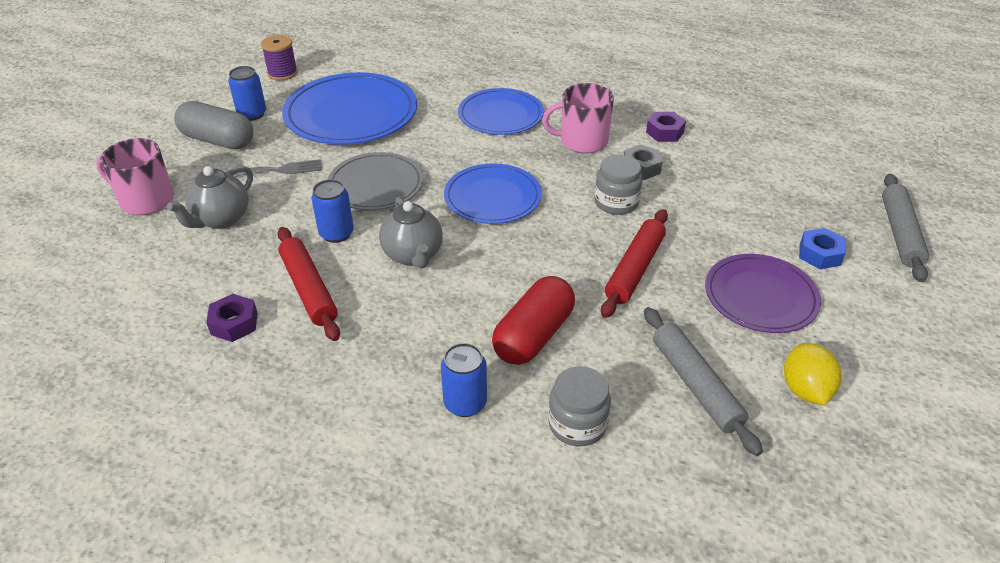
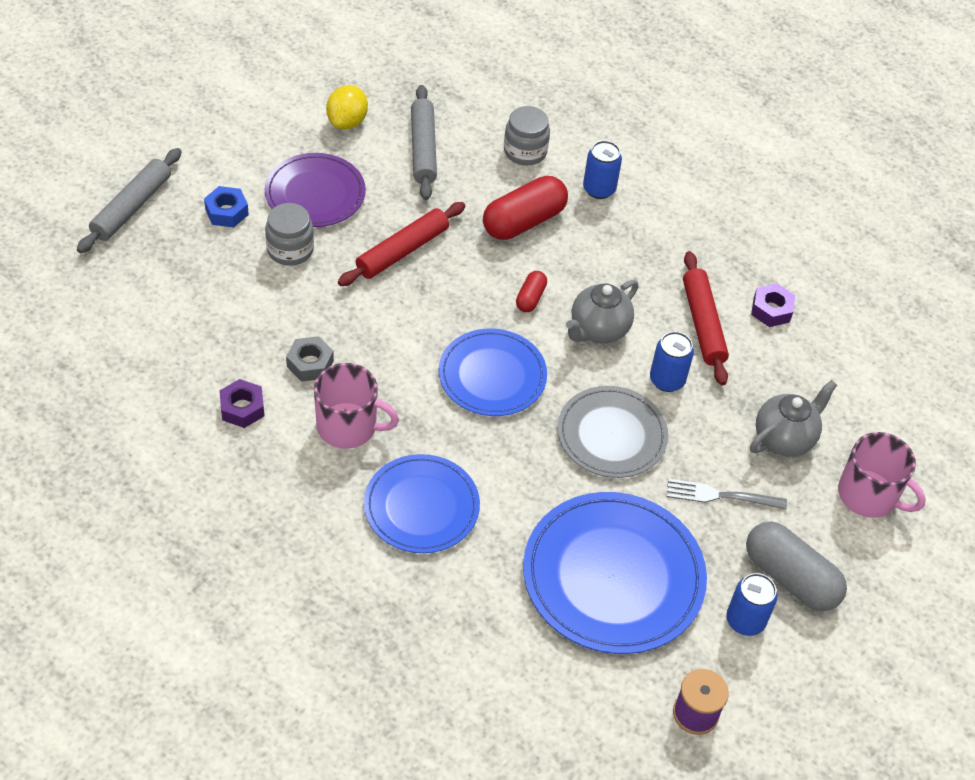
camera: 165 degrees left, 10 degrees up
grey teapot [379,197,443,269] -> grey teapot turned 135 degrees counterclockwise [566,280,638,343]
grey jar [594,155,642,215] -> grey jar moved to [265,203,314,266]
none -> red capsule [516,271,547,312]

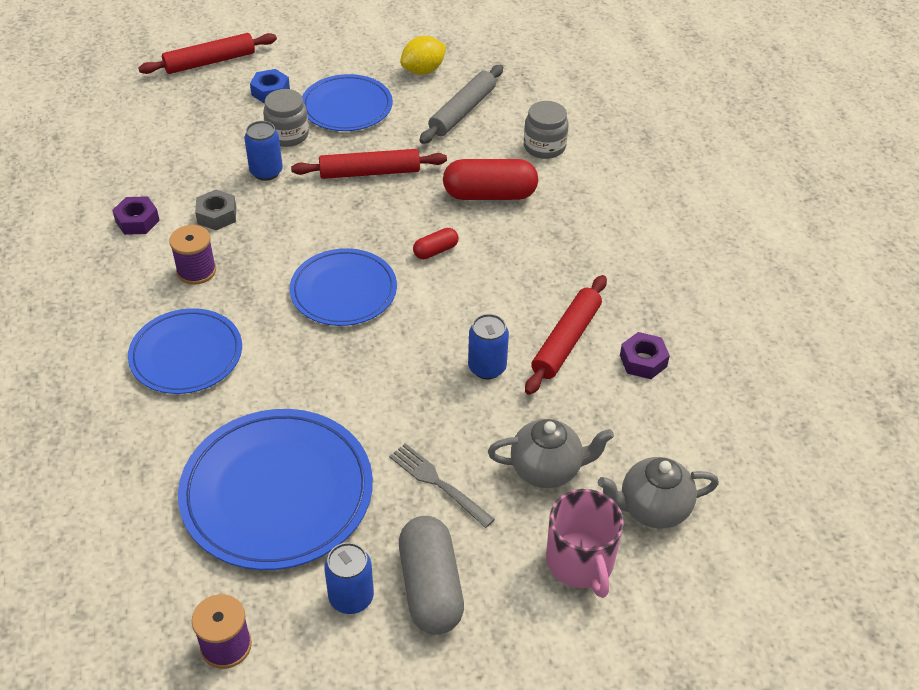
camera: 40 degrees right, 5 degrees down
grey rolling pin [77,148,182,254] -> red rolling pin [138,33,277,74]
purple plate [265,153,366,227] -> blue plate [302,74,393,131]
pink mug [314,363,399,449] -> purple spool [169,225,216,285]
grey plate [557,386,668,478] -> none
grey teapot [566,280,638,343] -> grey teapot moved to [598,457,719,529]
blue can [583,141,622,199] -> blue can moved to [244,121,283,181]

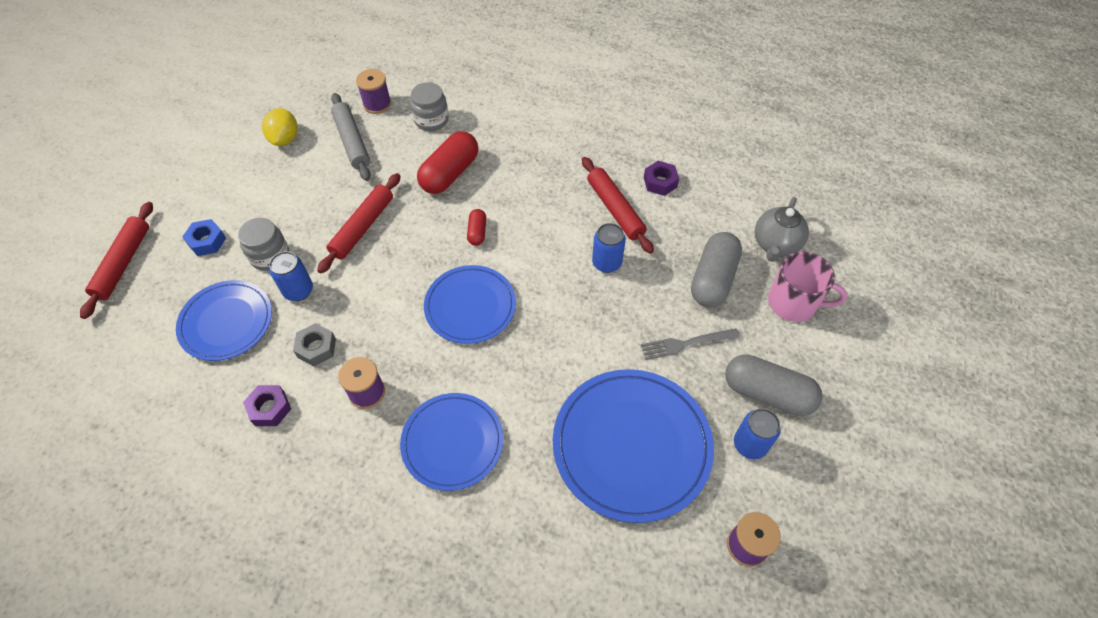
camera: 55 degrees left, 10 degrees up
blue plate [302,74,393,131] -> blue plate moved to [176,280,272,361]
grey teapot [488,419,614,488] -> grey capsule [691,232,742,307]
none -> purple spool [356,69,391,114]

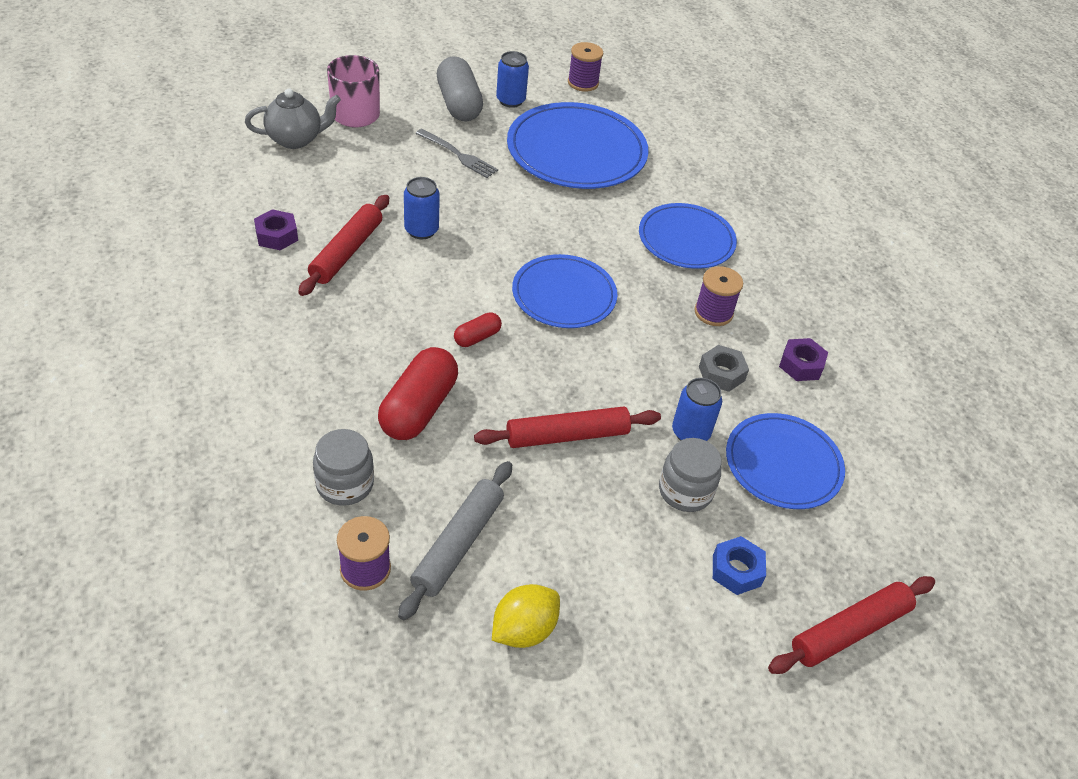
camera: 135 degrees left, 10 degrees down
red capsule [417,131,478,194] -> red capsule turned 60 degrees counterclockwise [378,347,458,440]
grey capsule [691,232,742,307] -> none

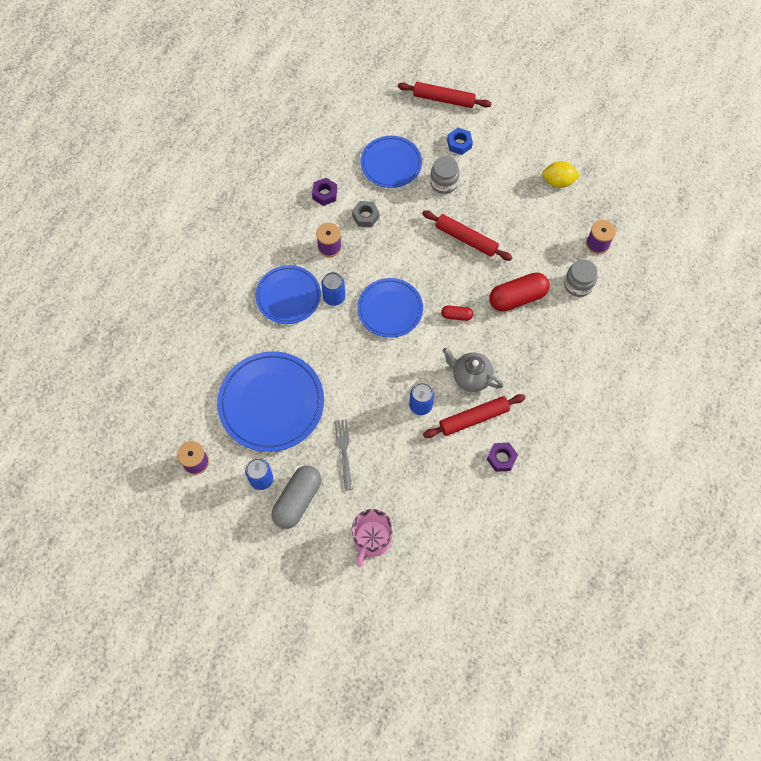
camera: 130 degrees left, 20 degrees up
grey teapot [245,88,341,149] -> grey teapot moved to [443,348,503,392]
grey rolling pin [398,461,512,620] -> none
blue can [672,378,722,441] -> blue can moved to [321,272,345,306]

